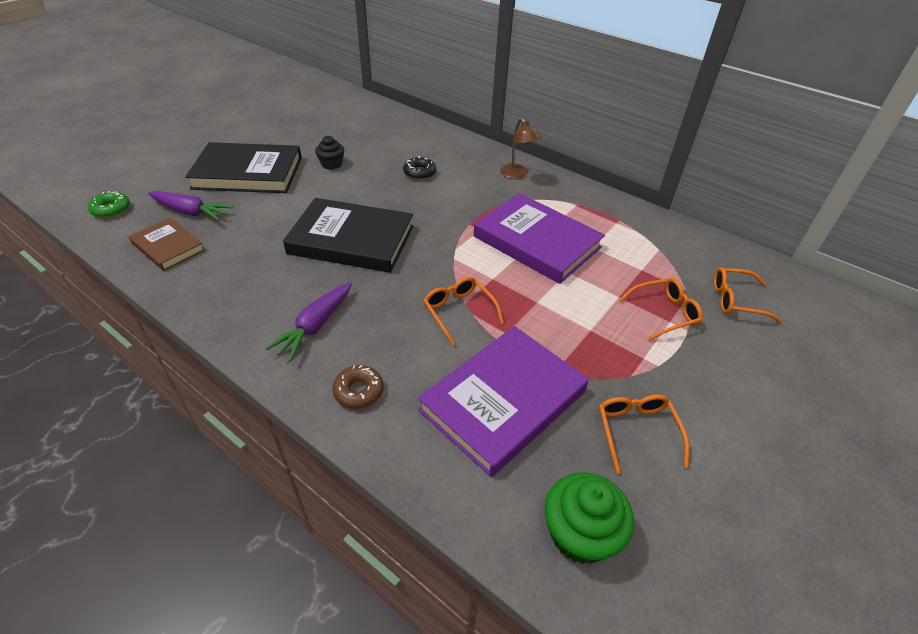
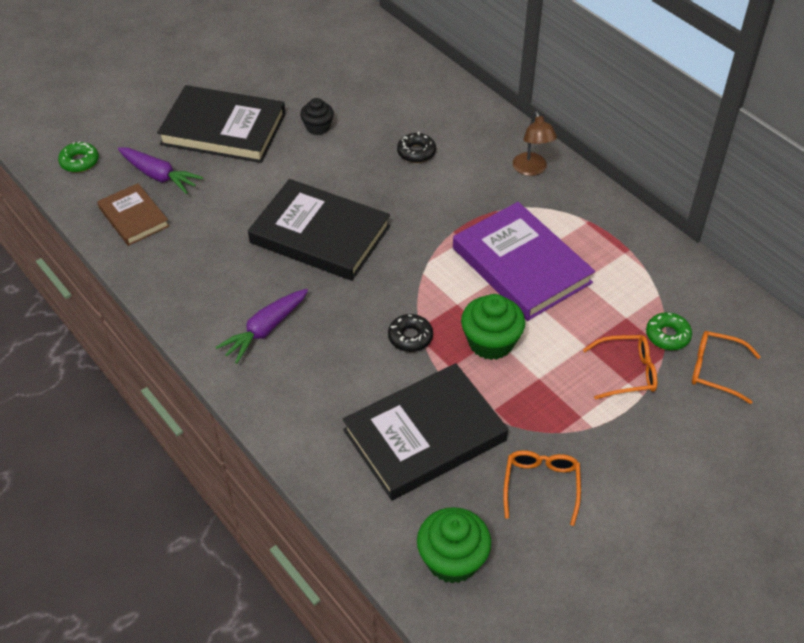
camera: 15 degrees right, 5 degrees up
brown donut [332,365,384,409] -> none
purple book [418,326,589,477] -> black book [343,363,508,500]
orange glasses [424,277,504,346] -> black donut [388,314,433,352]
none -> green cupcake [461,294,525,360]
none -> green donut [646,312,692,350]

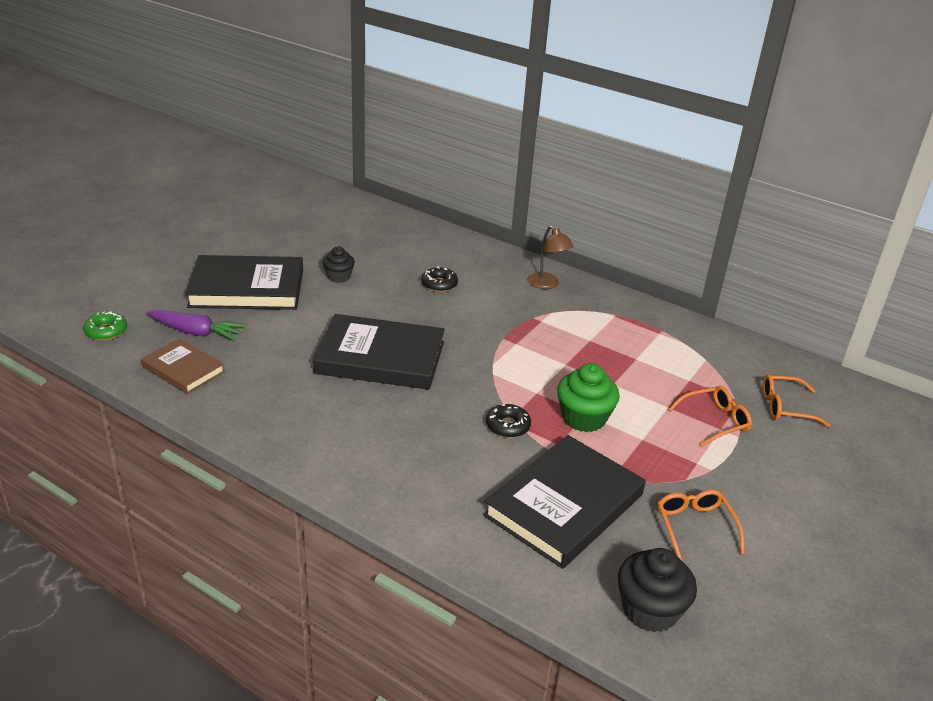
camera: 20 degrees left, 15 degrees down
purple carrot [215,289,308,364] -> none
green cupcake [417,507,491,583] -> black cupcake [618,548,697,632]
purple book [453,202,595,321] -> none
green donut [646,312,692,350] -> none

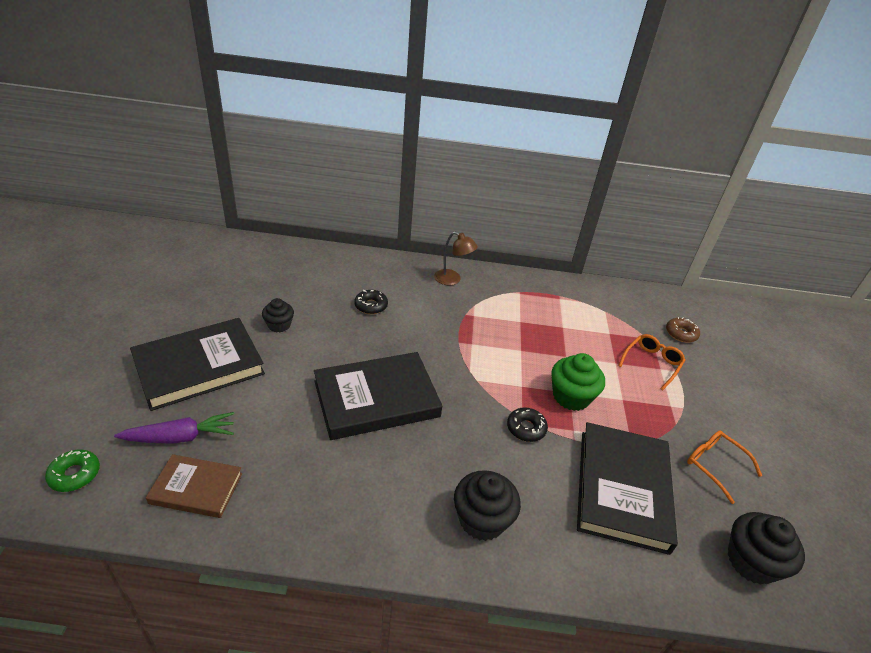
camera: 30 degrees left, 5 degrees up
orange glasses [762,374,831,428] -> brown donut [666,317,700,343]
none -> black cupcake [454,470,521,541]

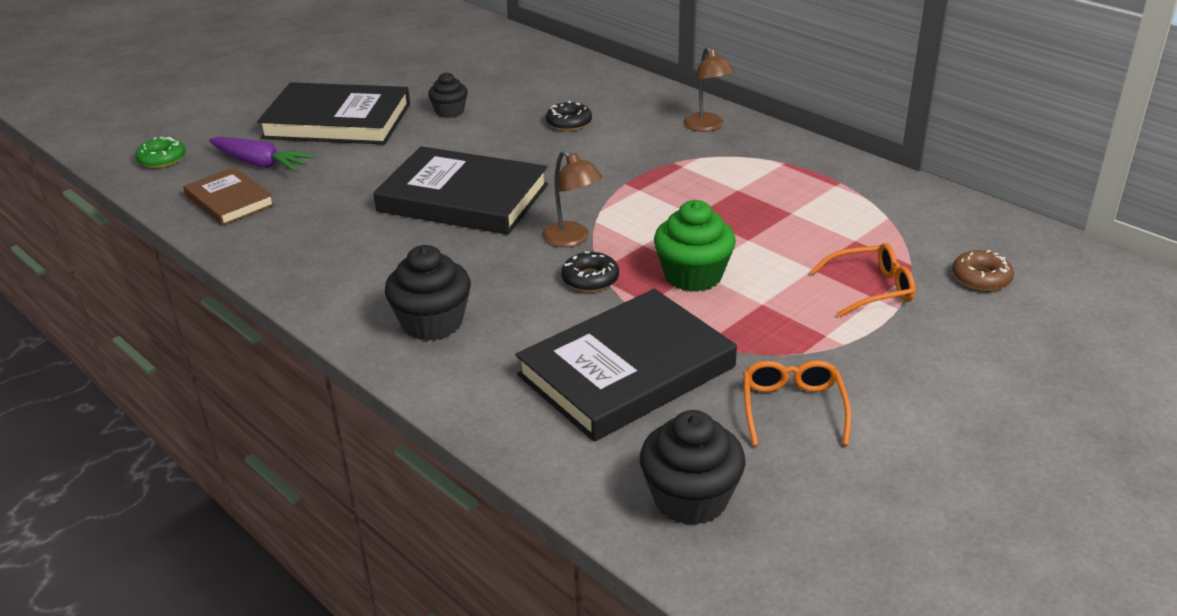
camera: 45 degrees right, 5 degrees down
none -> brown lamp [542,150,602,247]

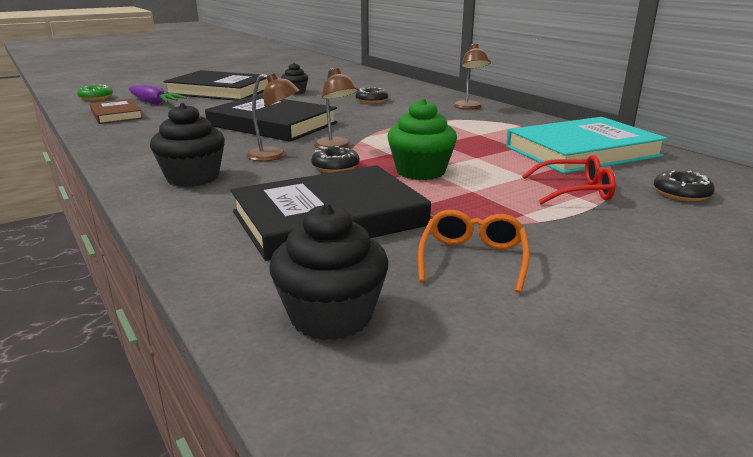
camera: 10 degrees right, 10 degrees down
orange glasses [810,243,915,317] -> red glasses [522,155,616,204]
brown donut [952,250,1014,291] -> black donut [654,171,715,201]
none -> brown lamp [246,73,300,161]
none -> turquoise book [506,117,668,174]

